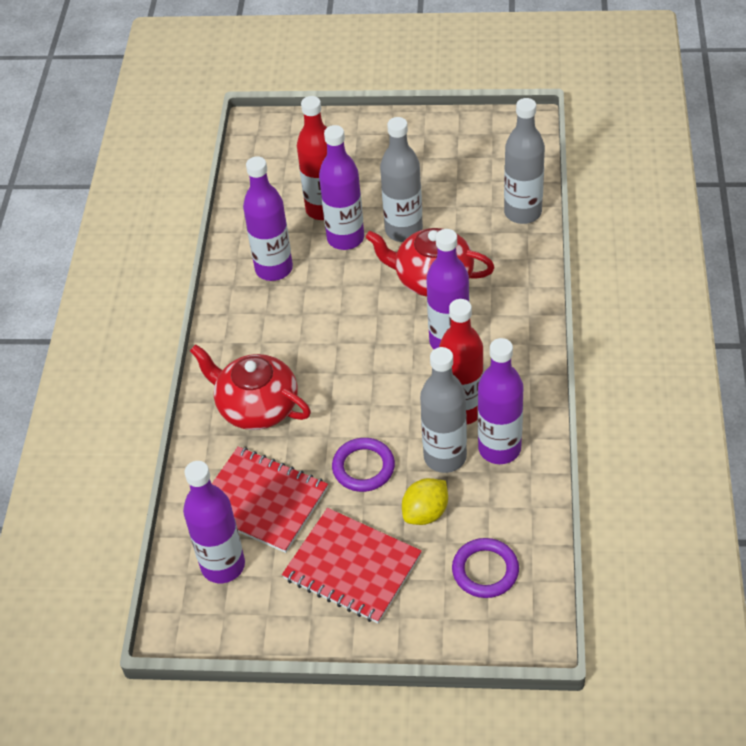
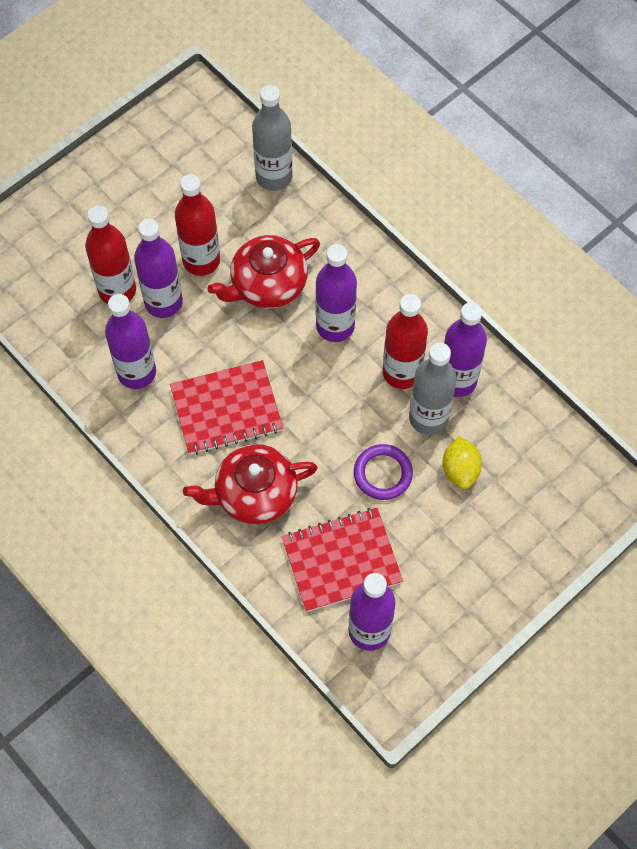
camera: 50 degrees left, 15 degrees up
red notebook [282,508,422,623] -> red notebook moved to [170,360,283,455]
grey bottle [380,117,423,242] -> red bottle [175,174,220,276]
purple ring [452,538,519,598] -> none

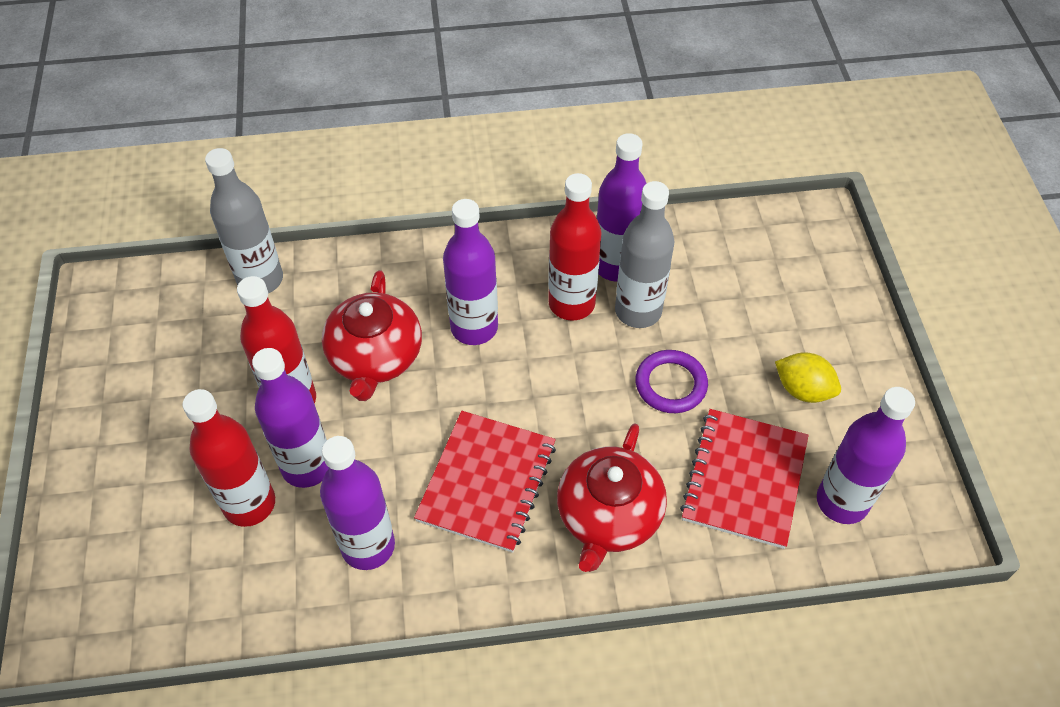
camera: 55 degrees left, 10 degrees down
yellow lemon [442,436,482,489] -> yellow lemon moved to [775,353,841,403]

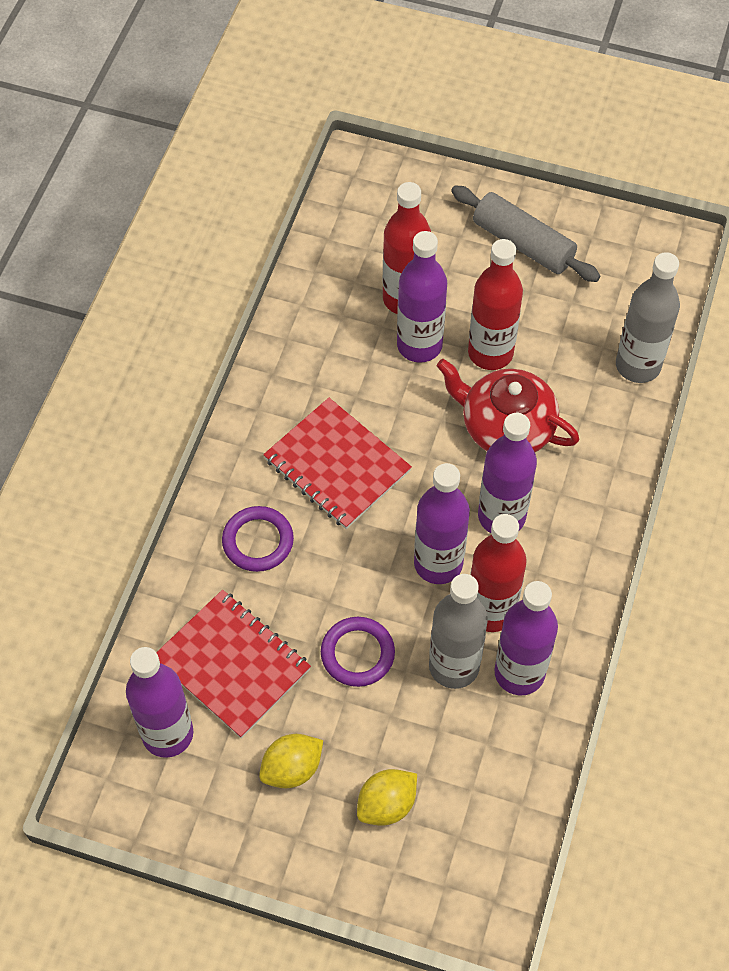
camera: 115 degrees right, 5 degrees up
purple bottle [320,436,395,570] -> purple bottle moved to [414,463,470,584]
red teapot [557,423,667,572] -> purple ring [222,506,294,572]
none -> yellow lemon [357,769,417,826]
none -> grey rolling pin [451,185,600,282]

